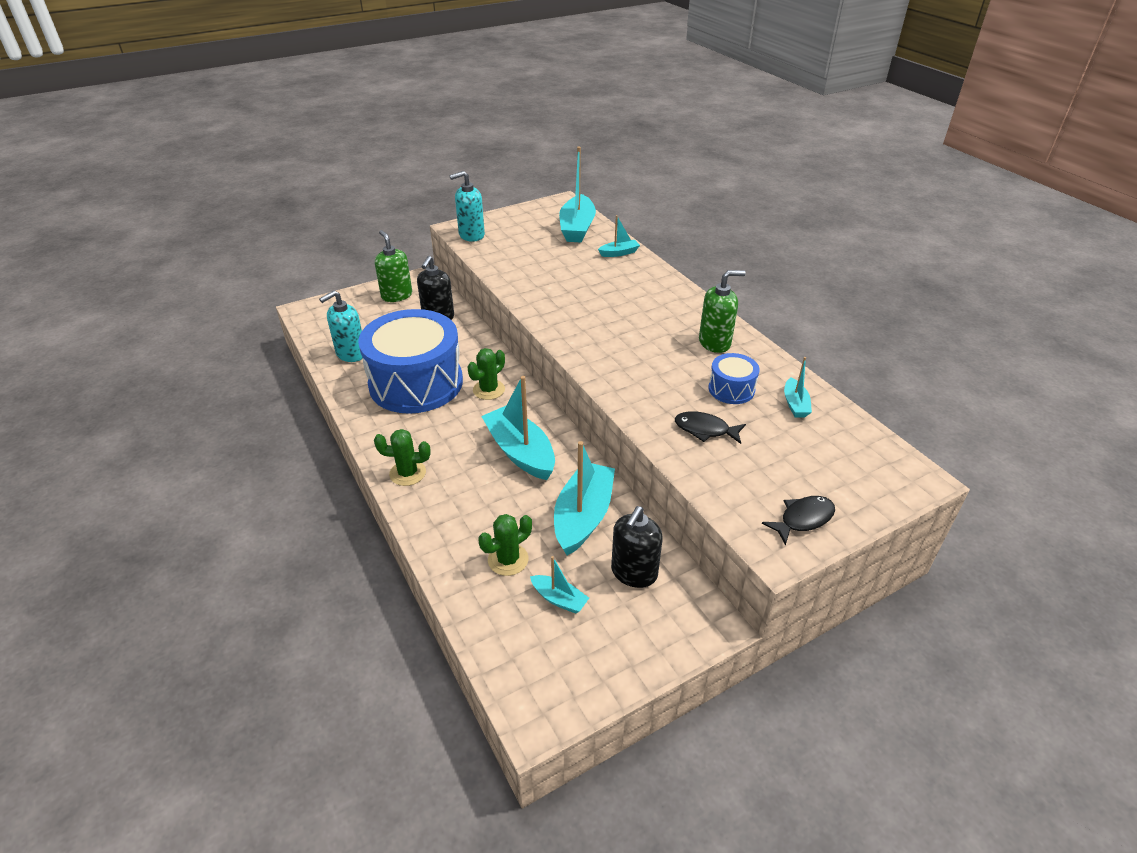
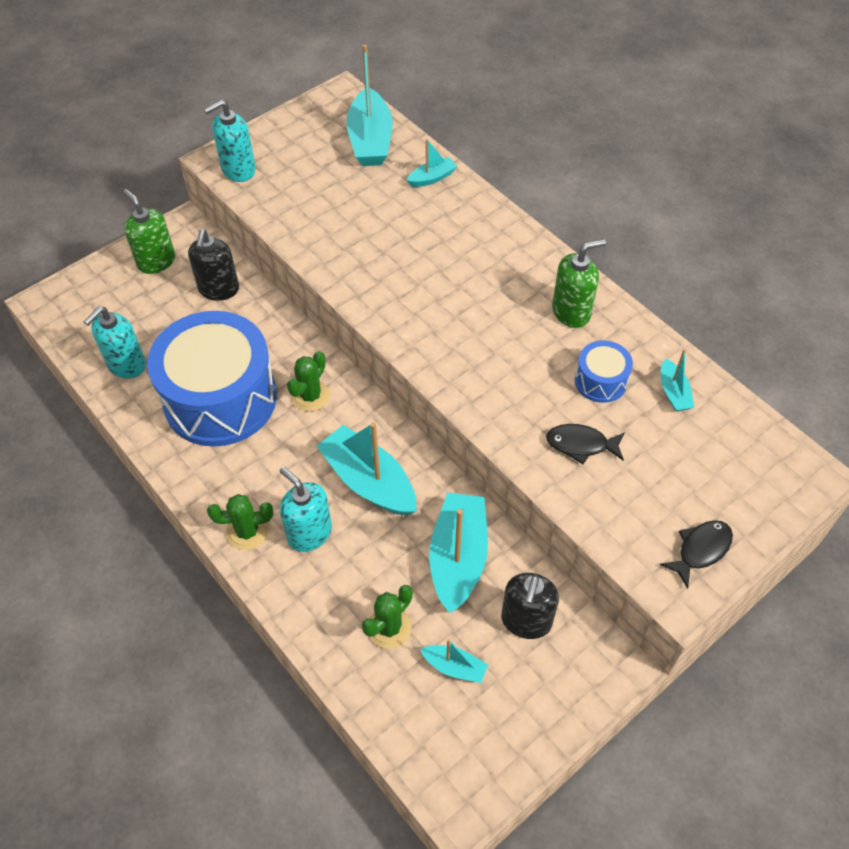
camera: 10 degrees left, 15 degrees up
none -> turquoise soap dispenser [280,467,332,552]

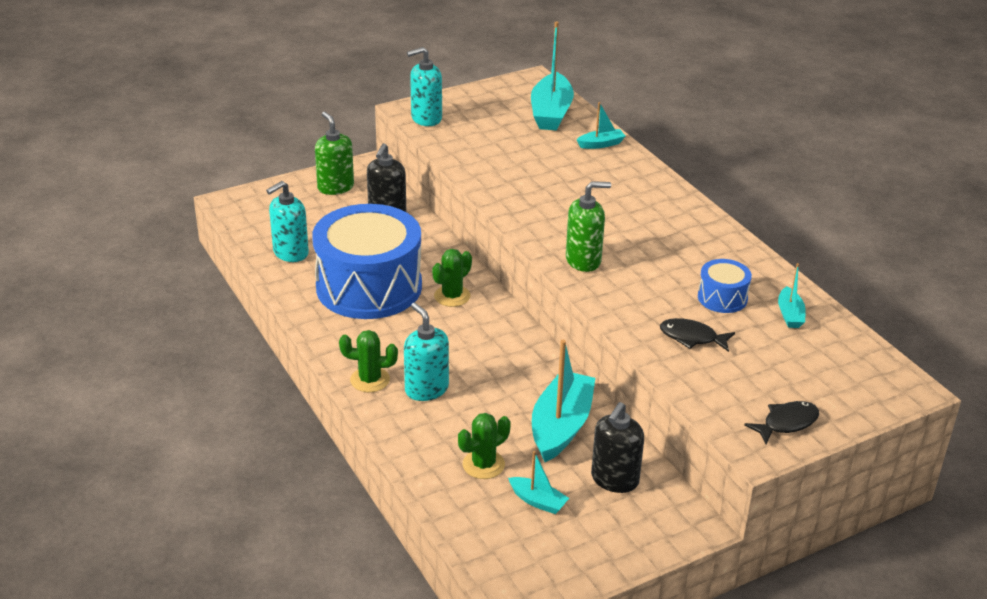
camera: 10 degrees right, 20 degrees down
turquoise boat [317,422,416,516] -> none
green soap dispenser [552,239,606,328] -> green soap dispenser moved to [566,181,611,272]

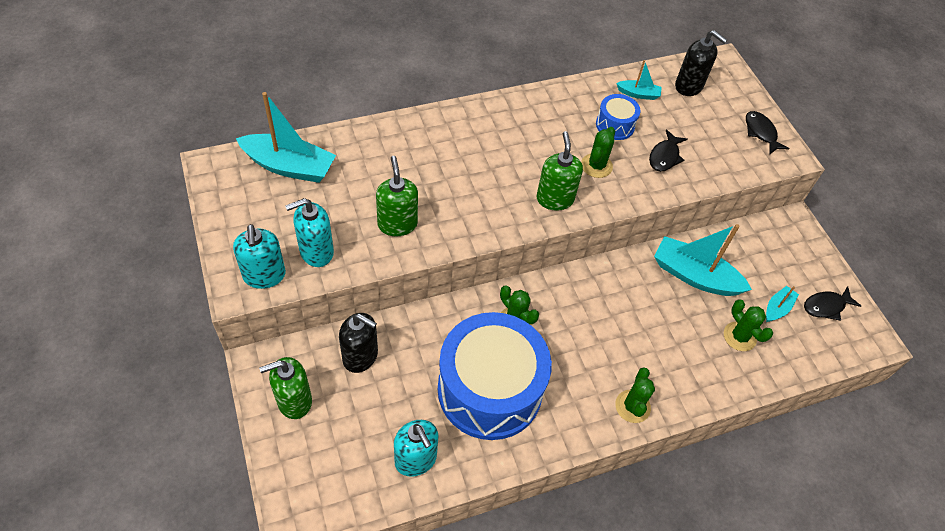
camera: 85 degrees left, 20 degrees up
turquoise soap dispenser [404,303,449,401] -> turquoise soap dispenser moved to [285,198,334,267]
turquoise boat [577,102,625,149] -> none
black soap dispenser [591,402,644,493] -> black soap dispenser moved to [675,30,727,96]
none -> green soap dispenser [376,156,418,236]
none -> green cactus [581,127,615,178]
none -> black fish [804,286,861,321]

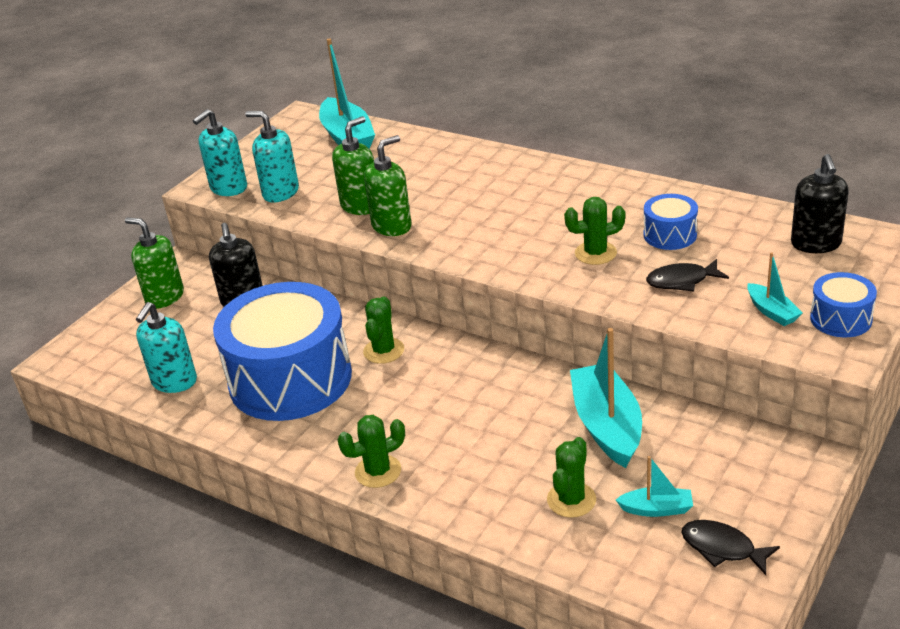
camera: 60 degrees right, 20 degrees down
green soap dispenser [537,131,583,211] -> green soap dispenser moved to [364,135,412,236]
turquoise boat [616,60,662,100] -> turquoise boat moved to [747,253,803,326]
black fish [746,111,790,155] -> blue drum [810,272,877,337]

